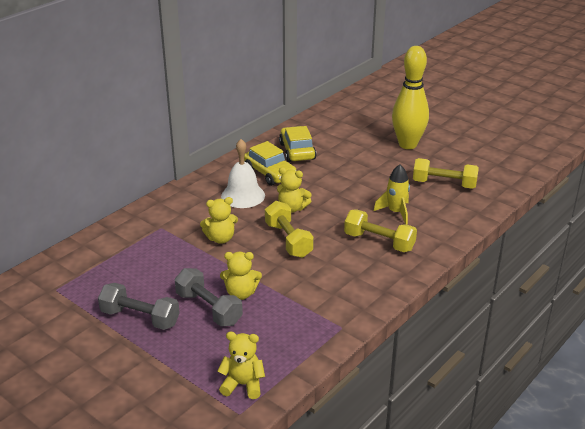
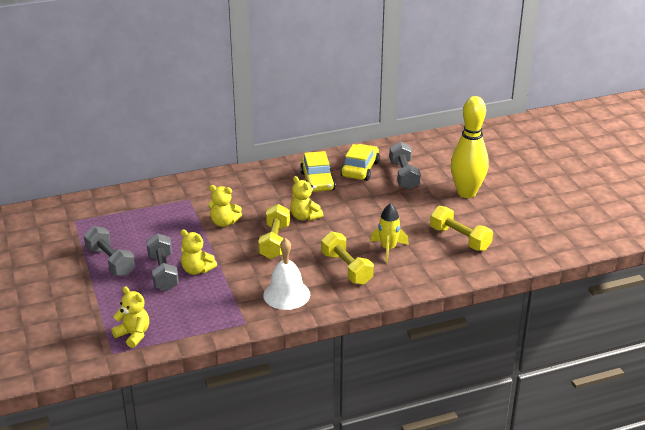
camera: 30 degrees right, 0 degrees up
white bell [221,139,265,208] -> white bell moved to [263,238,310,310]
none -> grey dumbbell [389,142,421,190]

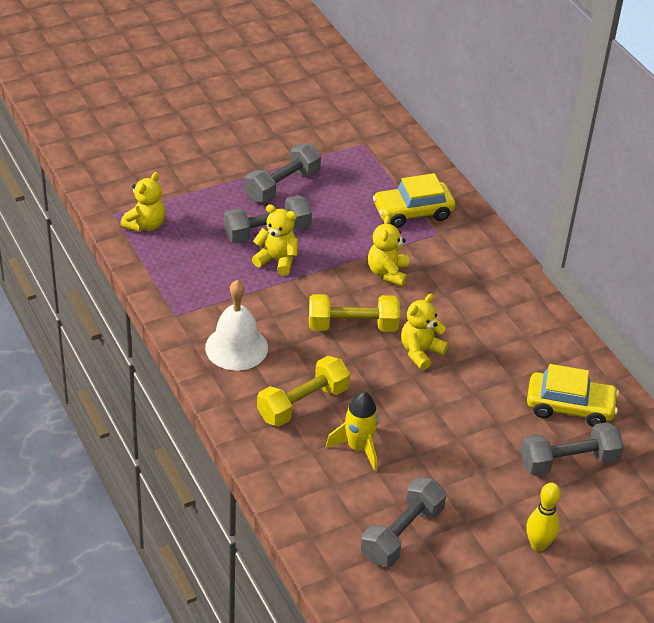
camera: 80 degrees right, 10 degrees up
yellow teddy bear [181,229,217,275] -> yellow teddy bear turned 90 degrees clockwise [252,204,298,276]
yellow car [300,151,336,192] -> yellow car moved to [373,173,455,228]
yellow dumbbell [430,206,493,251] -> grey dumbbell [361,477,446,567]
yellow bowling pin [451,96,489,198] -> yellow bowling pin [526,483,561,551], size x0.51

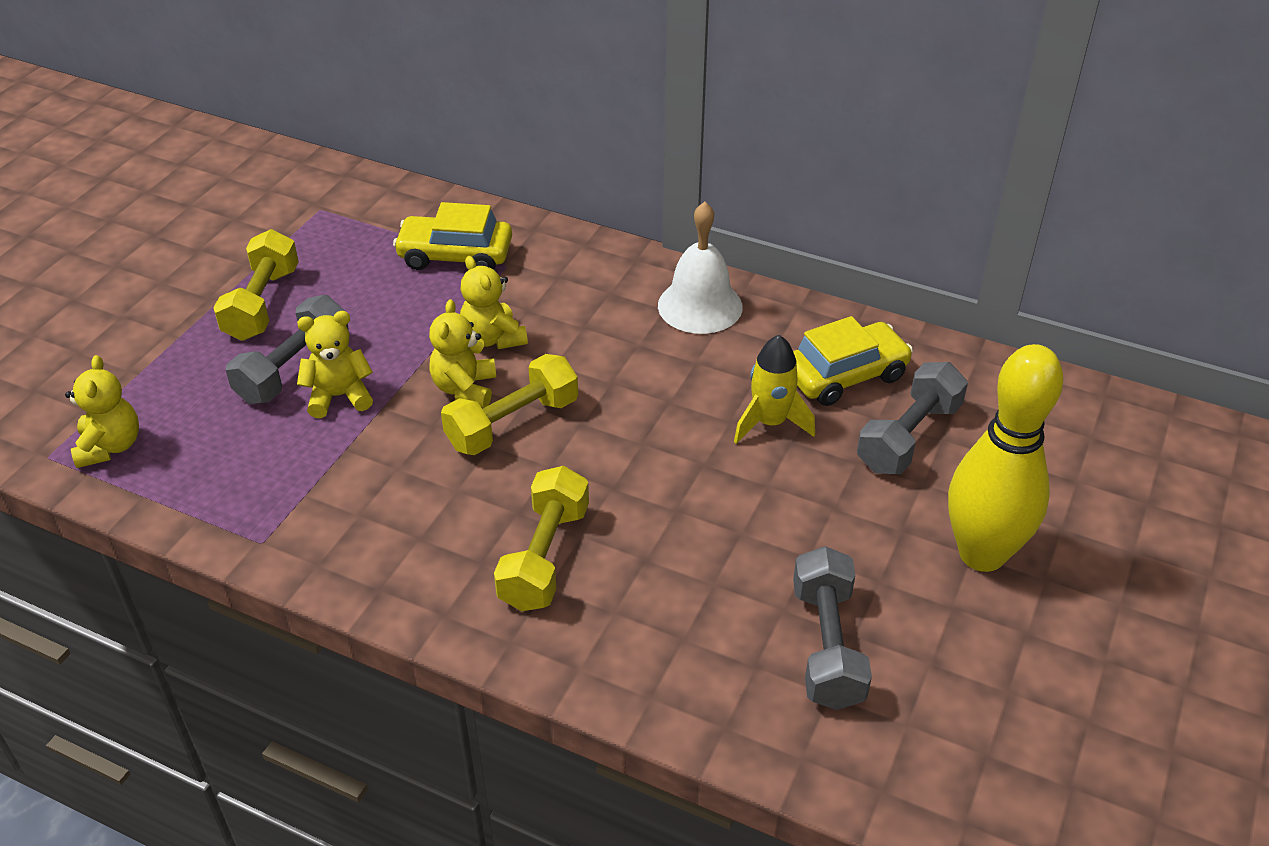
camera: 35 degrees left, 0 degrees up
white bell [205,280,268,371] -> white bell moved to [658,202,743,334]
grey dumbbell [245,144,321,203] -> yellow dumbbell [213,229,299,341]
yellow rocket [326,392,379,471] -> yellow rocket moved to [734,335,815,444]
yellow car [373,173,455,228] -> yellow car turned 60 degrees clockwise [393,202,512,270]
yellow teddy bear [401,294,449,370] -> yellow teddy bear moved to [429,299,496,408]
yellow bowling pin [526,483,561,551] -> yellow bowling pin [948,344,1063,572], size x1.97

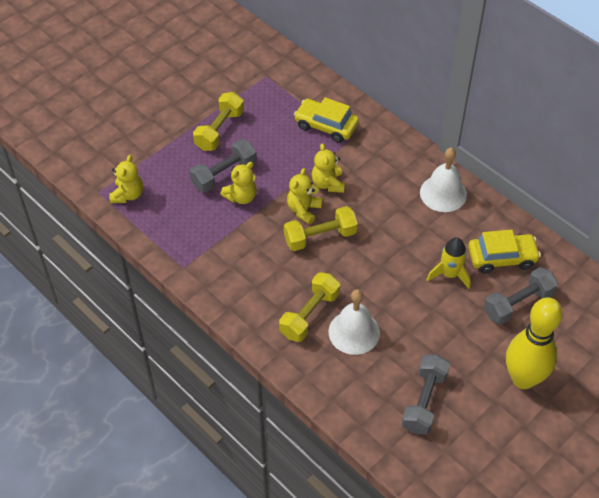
camera: 20 degrees right, 10 degrees up
yellow teddy bear [297,311,373,418] -> yellow teddy bear turned 135 degrees clockwise [220,162,257,204]
none -> white bell [329,289,380,355]

